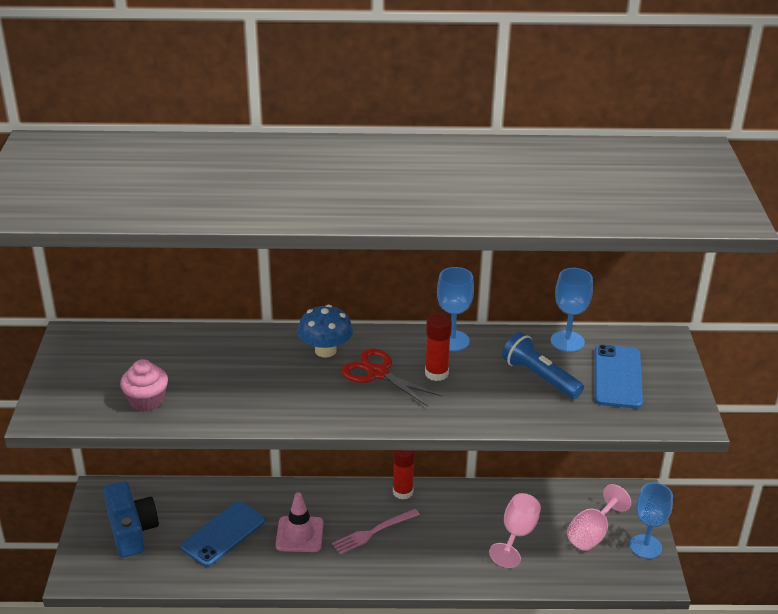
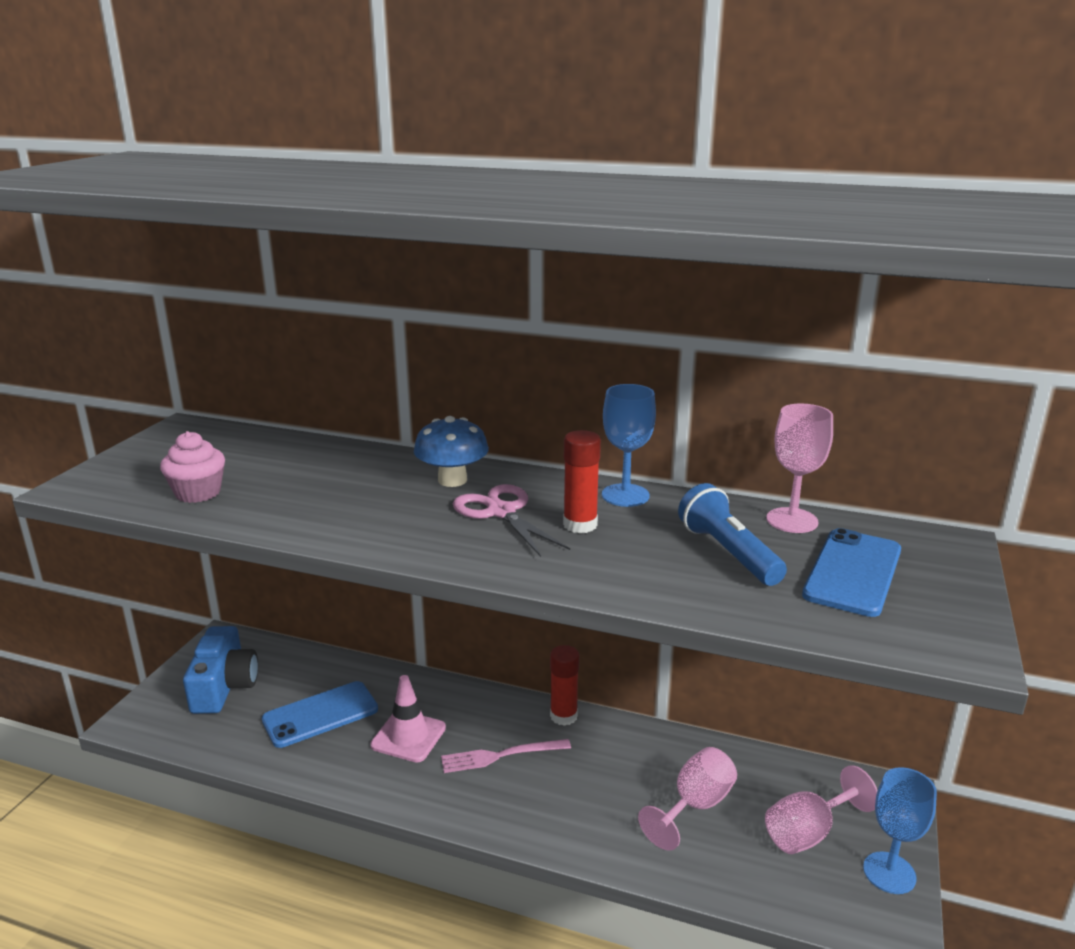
camera: 20 degrees right, 10 degrees down
red scissors [341,348,443,407] -> pink scissors [453,484,570,557]
blue goblet [551,268,593,352] -> pink goblet [767,404,833,533]

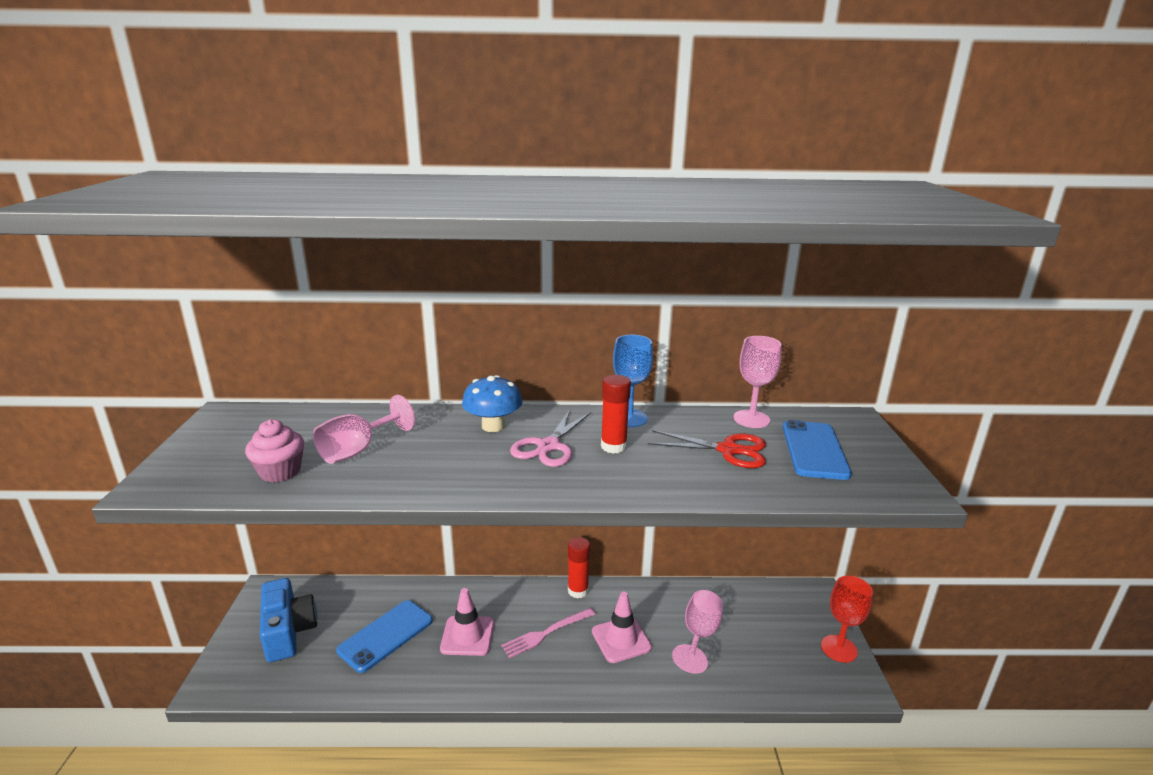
camera: 20 degrees left, 0 degrees up
pink scissors [453,484,570,557] -> pink scissors turned 105 degrees counterclockwise [510,410,591,467]
blue flashlight [678,483,787,586] -> red scissors [648,430,766,468]
pink goblet [765,765,878,854] -> pink goblet moved to [313,395,415,464]
blue goblet [863,767,937,894] -> red goblet [821,576,873,663]
none -> pink traffic cone [592,592,652,663]

